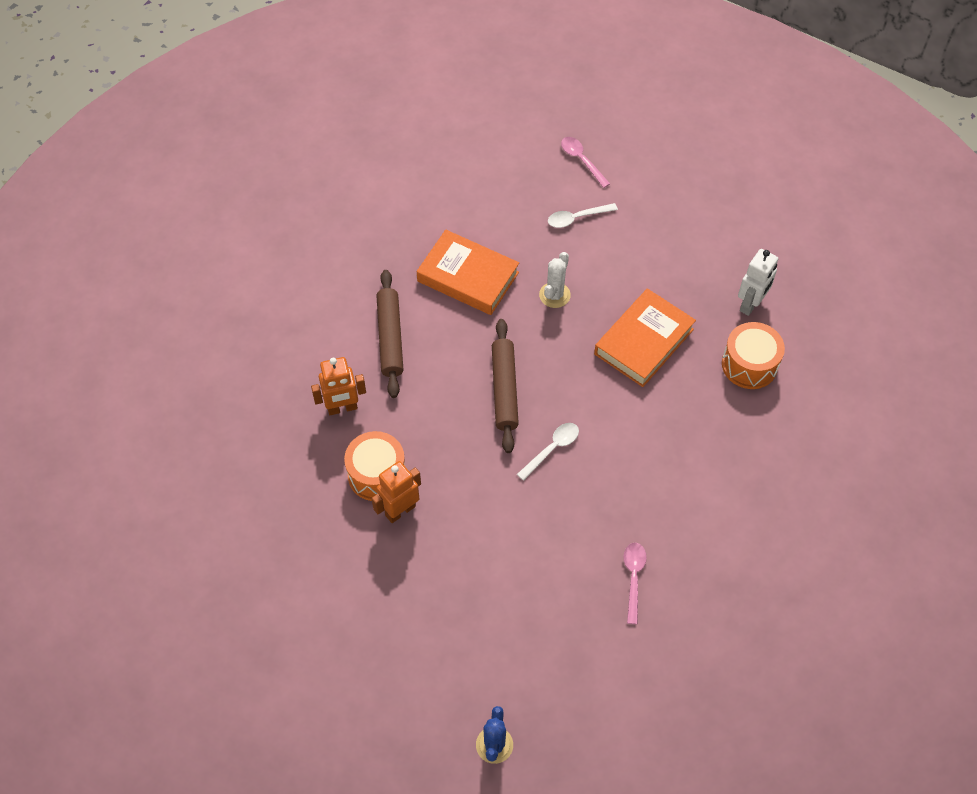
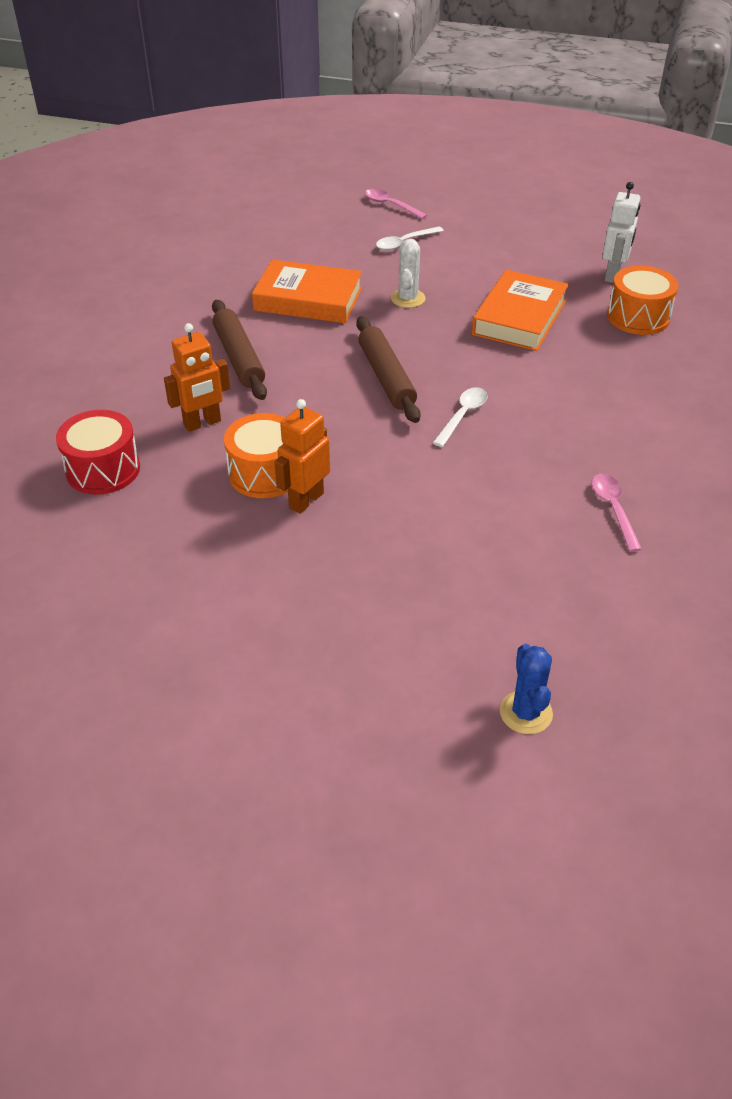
camera: 15 degrees left, 15 degrees down
none -> red drum [56,410,140,495]

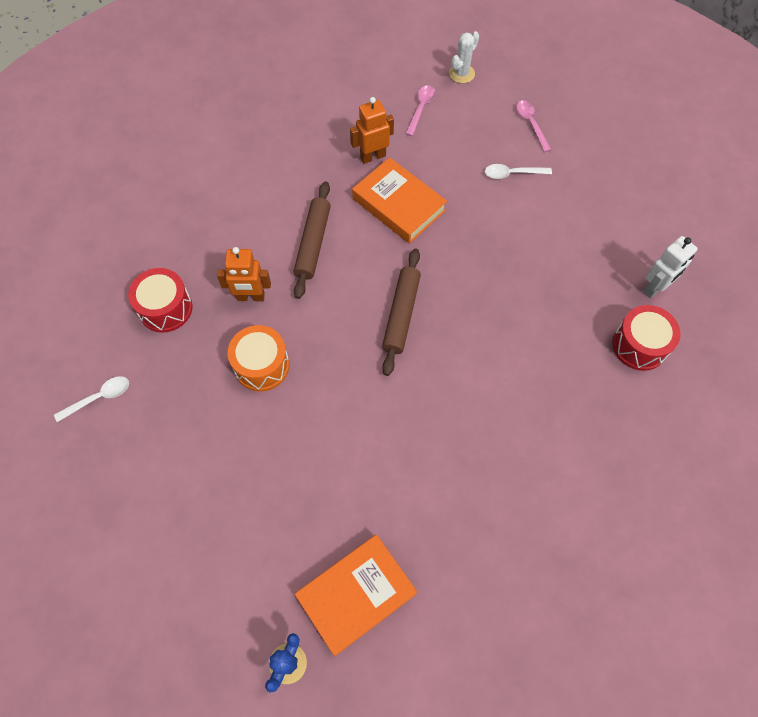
camera: 30 degrees right, 20 degrees up
orange robot [275,399,330,514] -> orange robot moved to [350,97,394,164]
white cactus [391,239,426,308] -> white cactus moved to [449,31,479,83]
white spoon [433,387,488,447] -> white spoon moved to [54,376,129,422]
orange book [472,270,569,351] -> orange book moved to [295,535,417,656]
pink spoon [592,474,642,552] -> pink spoon moved to [406,85,435,136]
orange drum [607,266,678,335] -> red drum [612,305,681,371]

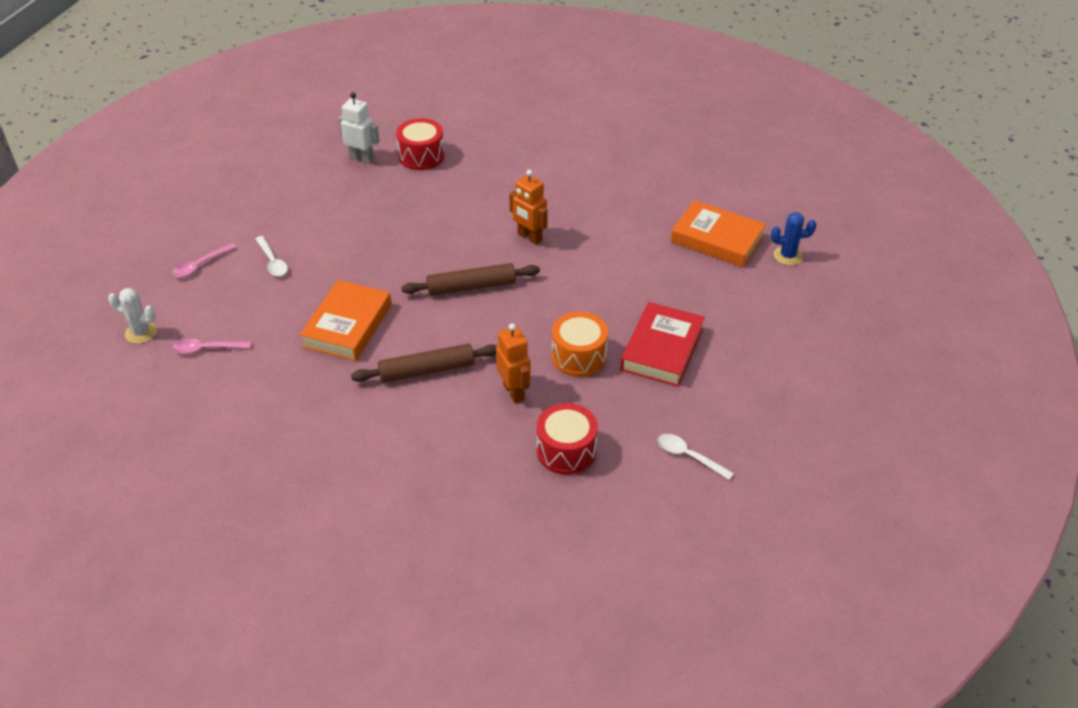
camera: 115 degrees left, 20 degrees down
orange robot [350,97,394,164] -> orange robot moved to [509,170,548,245]
none -> red book [620,302,705,387]

